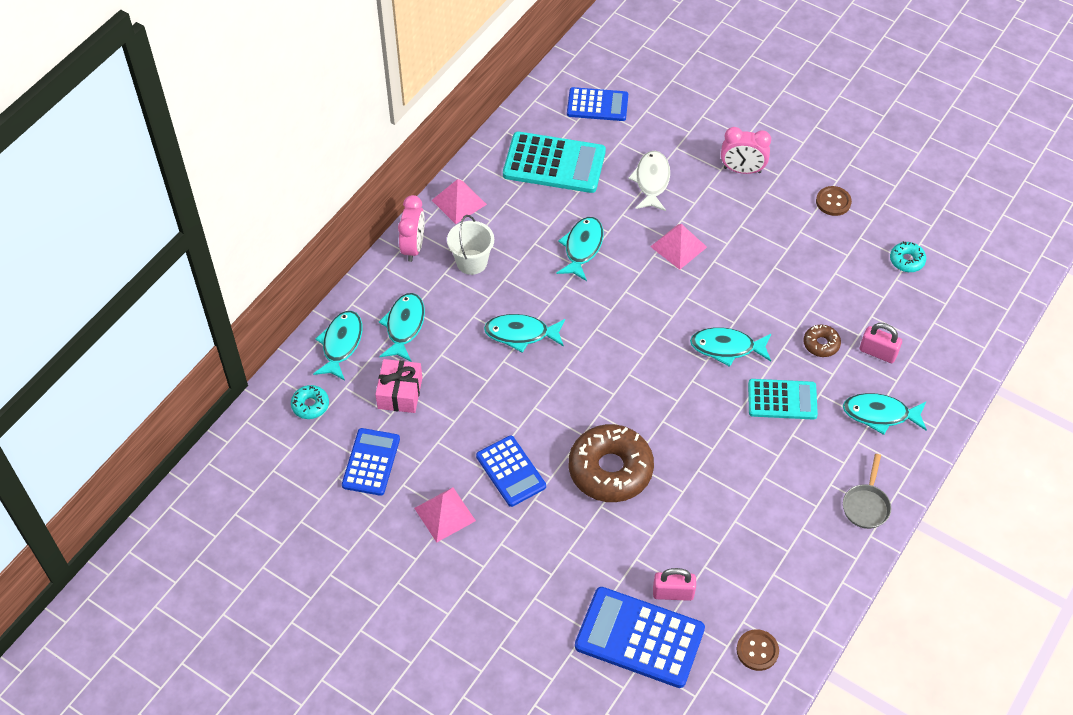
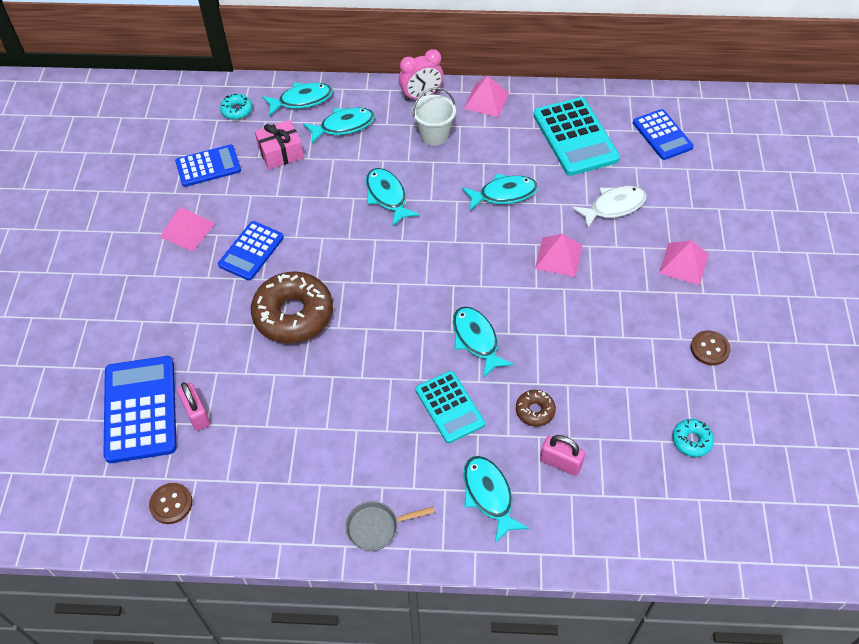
camera: 60 degrees right, 0 degrees up
pink clock [721,127,771,174] -> pink pyramid [659,240,709,285]
pink padlock [860,323,902,363] -> pink padlock turned 60 degrees counterclockwise [540,435,585,476]

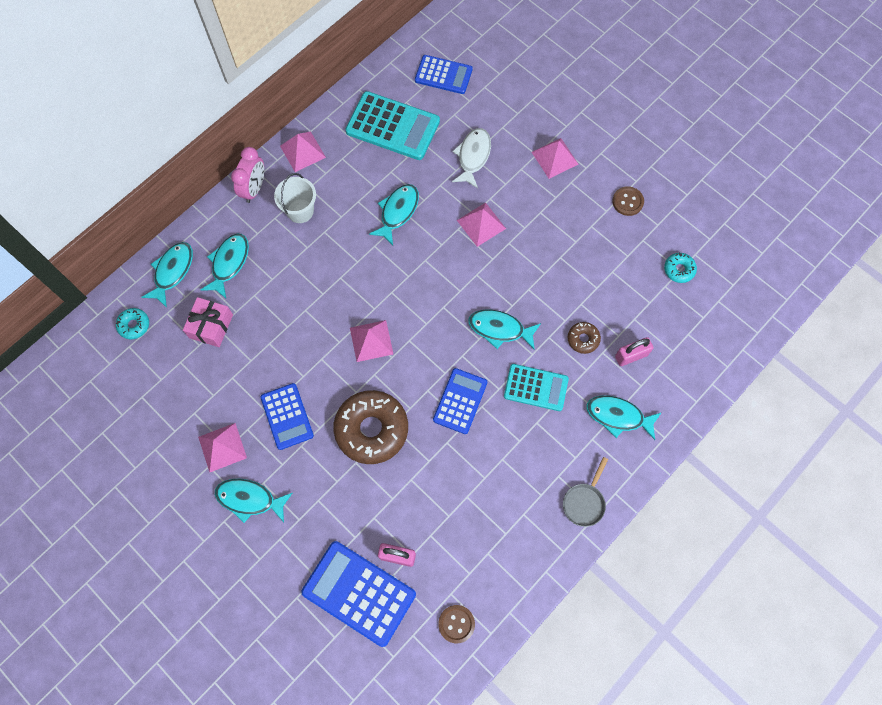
camera: 50 degrees left, 15 degrees up
blue calculator [175,145,241,187] -> blue calculator moved to [433,368,487,434]
turquoise fish [366,168,420,227] -> turquoise fish moved to [215,479,292,523]
none -> pink pyramid [350,320,393,362]

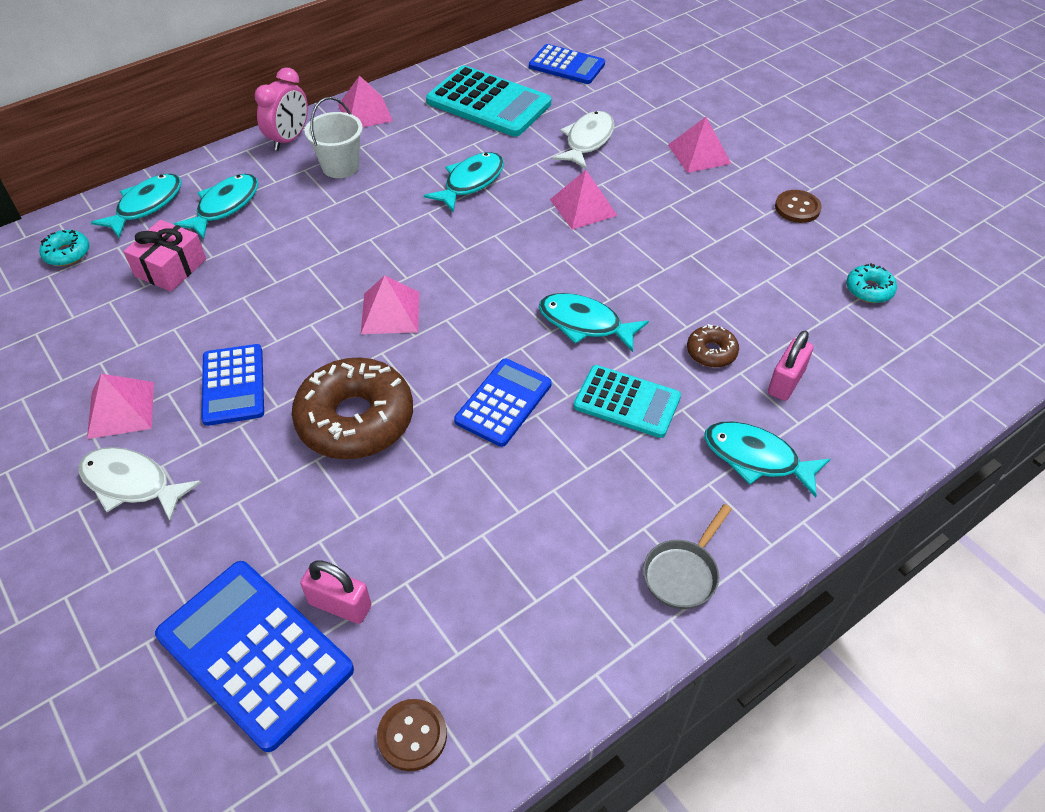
camera: 10 degrees right, 20 degrees down
turquoise fish [215,479,292,523] -> white fish [78,447,201,522]
pink padlock [615,337,654,366] -> pink padlock turned 45 degrees counterclockwise [768,331,813,401]

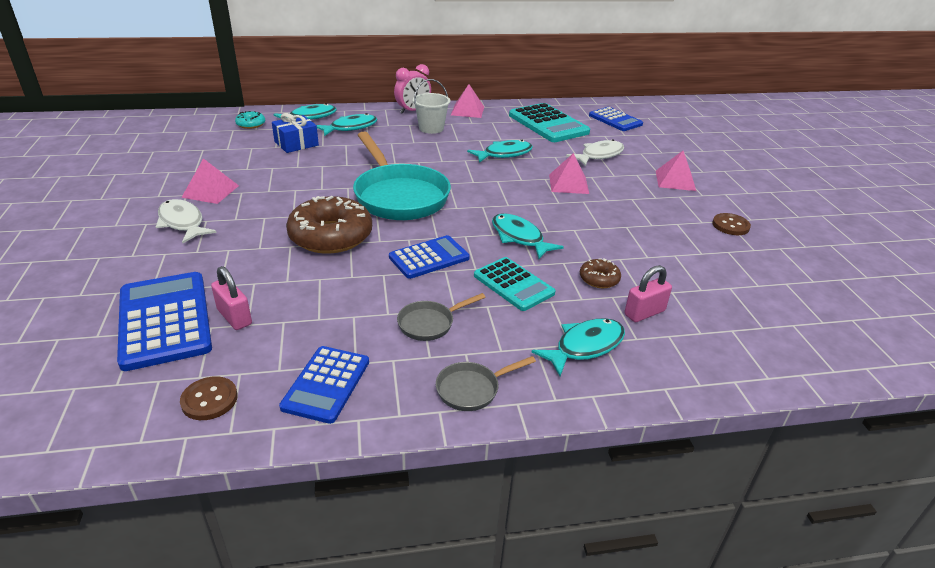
camera: 25 degrees right, 15 degrees down
pink gift [123,220,206,292] -> blue gift [272,113,319,153]
blue calculator [201,344,264,426] -> blue calculator moved to [279,346,369,424]
pink pyramid [361,275,419,334] -> turquoise pan [353,131,451,220]
turquoise fish [704,421,830,498] -> turquoise fish turned 90 degrees clockwise [532,318,625,376]
turquoise donut [846,263,897,303] -> none
none -> grey pan [397,293,486,341]

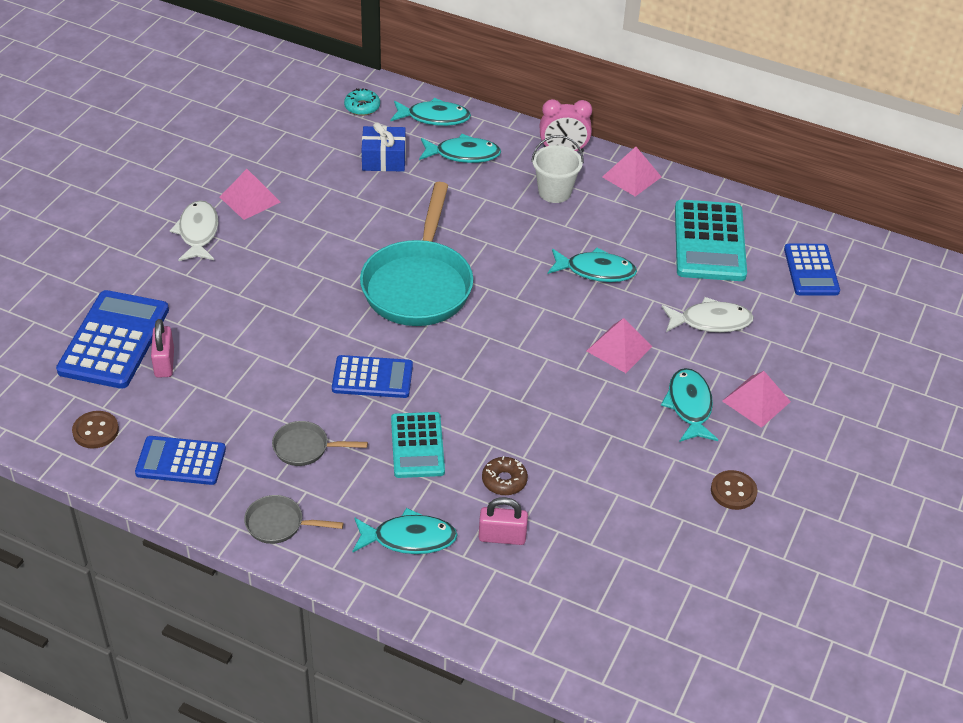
camera: 35 degrees right, 10 degrees up
blue calculator [279,346,369,424] -> blue calculator turned 45 degrees clockwise [135,436,226,485]
brown donut [286,196,372,253] -> none
turquoise fish [492,213,564,259] -> turquoise fish moved to [661,368,718,442]

